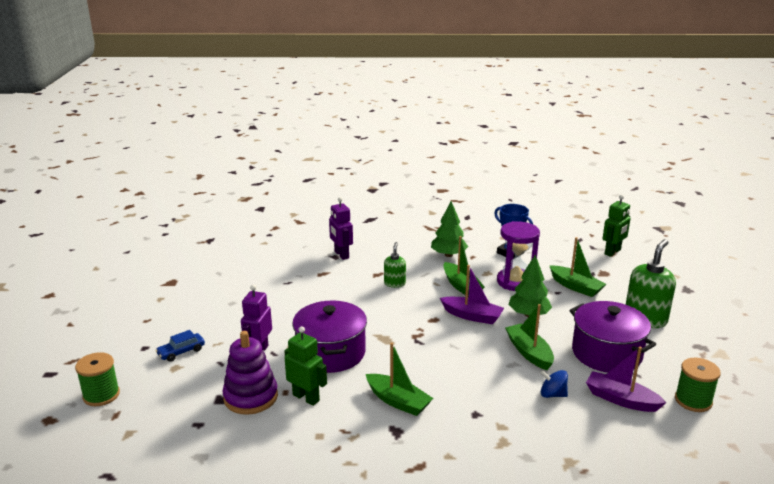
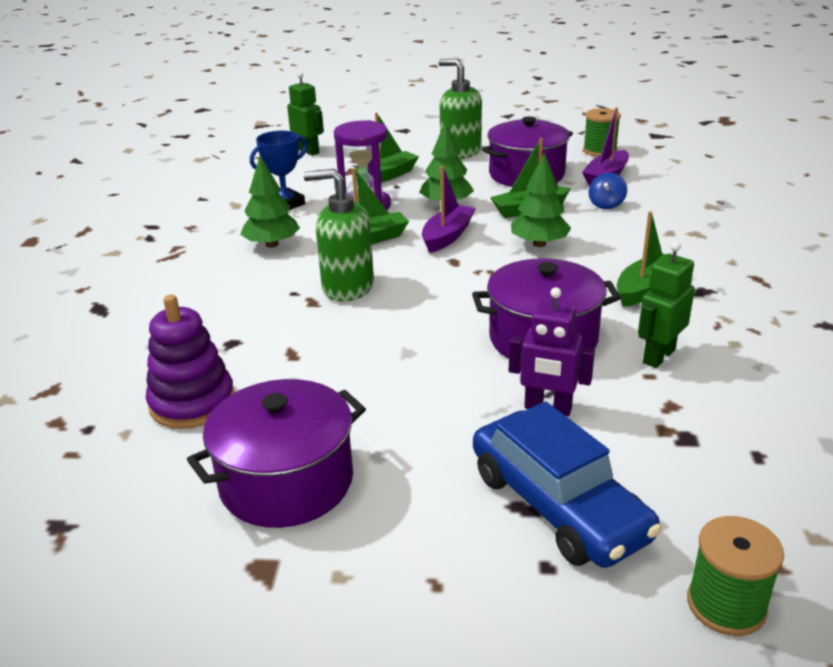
camera: 85 degrees left, 5 degrees up
blue car [155,330,205,362] -> blue car [473,402,662,568], size x2.19
purple stacking toy [222,331,278,415] -> purple stacking toy moved to [146,295,235,429]
purple robot [329,197,353,260] -> none
green soap dispenser [384,242,406,288] -> green soap dispenser [304,168,374,301], size x1.80
none -> purple pot [187,379,366,528]
none -> green tree [511,153,571,247]

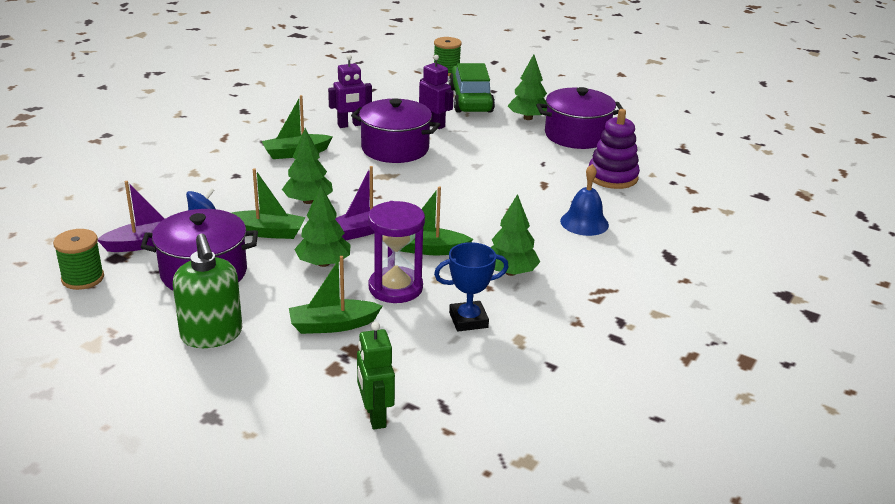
camera: 155 degrees left, 0 degrees up
green soap dispenser [304,168,374,301] -> none
blue car [473,402,662,568] -> green car [449,63,495,113]
green robot [638,242,695,368] -> purple robot [328,55,372,128]
none -> green tree [508,54,547,120]
none -> blue bell [560,164,609,236]

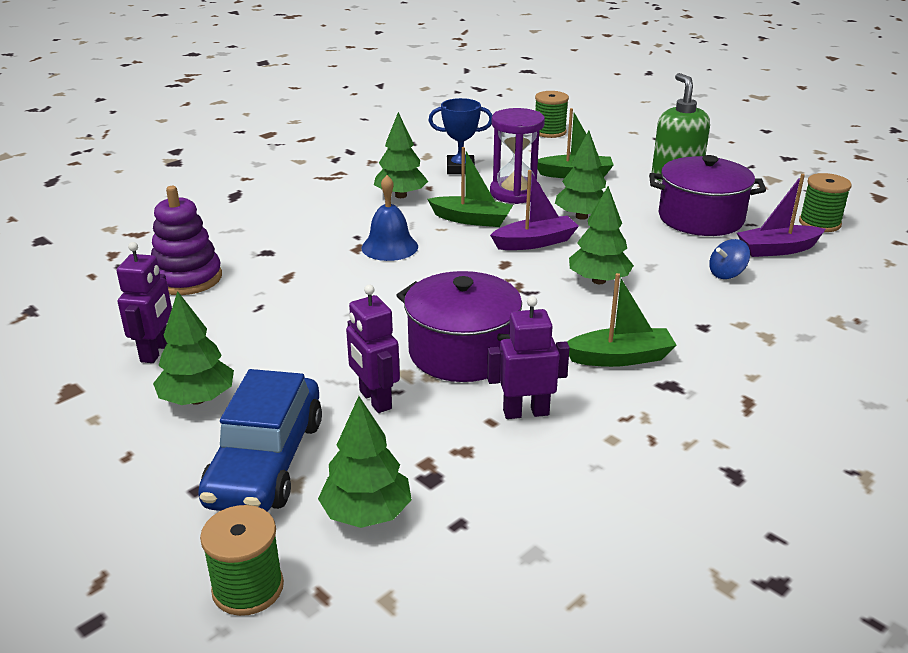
camera: 165 degrees left, 0 degrees up
green boat [232,168,306,239] -> none
green robot [357,322,395,430] -> green spool [535,91,569,138]
green car [449,63,495,113] -> blue car [198,369,322,511]
purple pot [537,87,623,149] -> purple robot [117,242,172,363]
blue bell [560,164,609,236] -> blue bell moved to [362,175,418,261]
none -> green tree [318,396,412,528]

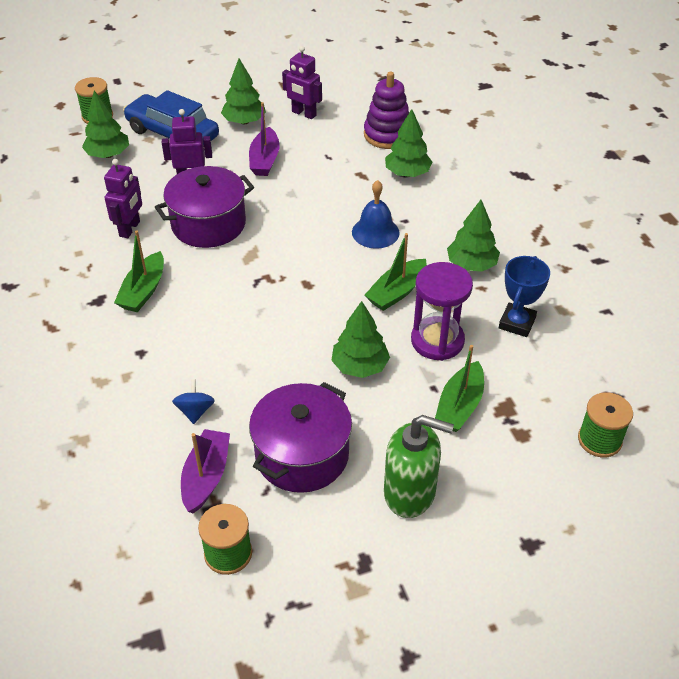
camera: 115 degrees right, 15 degrees up
purple boat [490,170,579,250] -> purple boat moved to [249,102,280,176]
green tree [569,186,634,284] -> green tree moved to [385,109,432,177]

